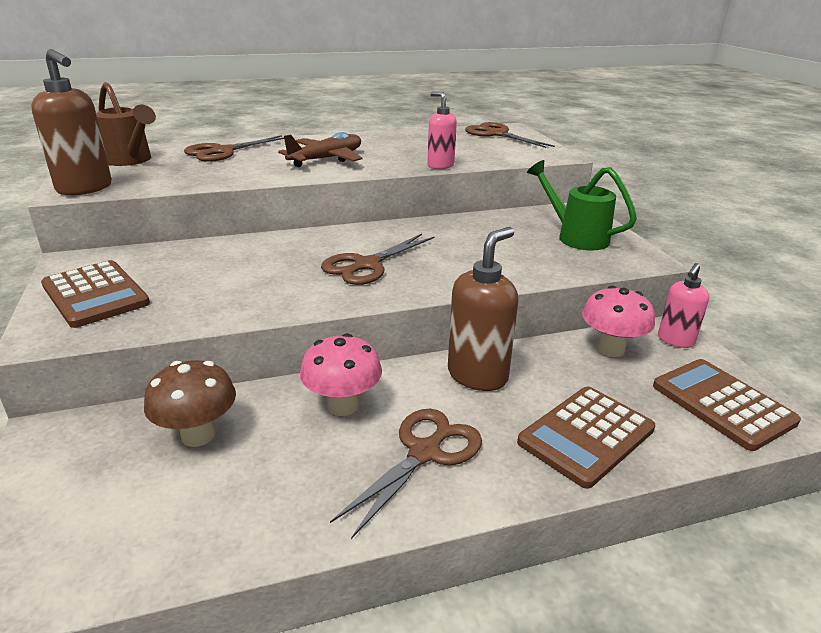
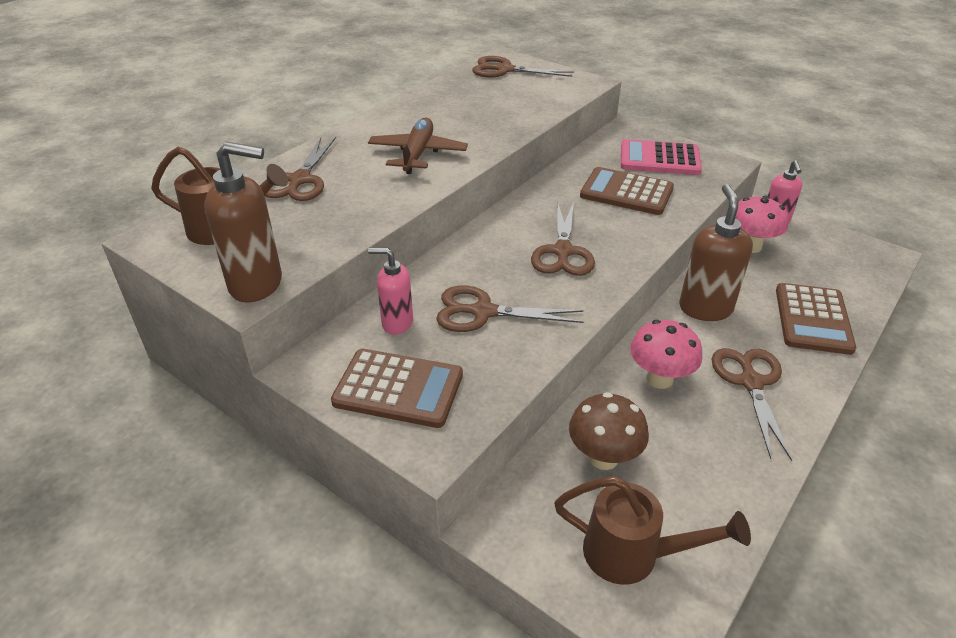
camera: 35 degrees left, 10 degrees up
pink soap dispenser [427,91,457,169] -> pink soap dispenser moved to [368,248,413,335]
green watering can [527,160,637,250] -> pink calculator [621,139,702,175]
brown calculator [653,359,801,451] -> brown calculator moved to [580,167,674,215]
none -> brown scissors [436,286,583,332]
none -> brown watering can [554,476,751,585]

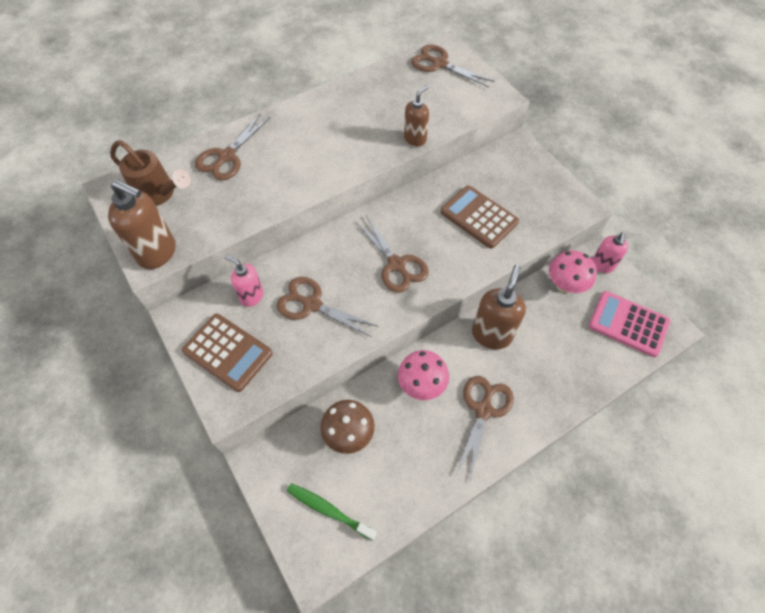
camera: 20 degrees right, 20 degrees up
brown plane [368,117,468,174] -> none
brown scissors [531,202,595,276] -> brown scissors turned 60 degrees counterclockwise [355,216,429,293]
brown watering can [554,476,751,585] -> green toothbrush [287,483,377,541]
pink calculator [621,139,702,175] -> pink calculator moved to [589,291,670,357]
brown calculator [776,283,856,355] -> none
none -> brown soap dispenser [404,85,429,146]

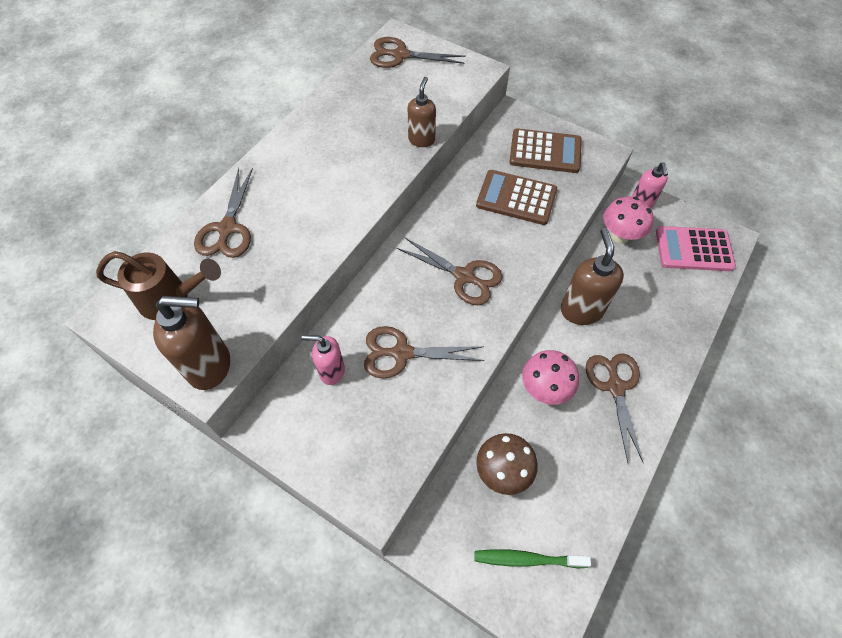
camera: 25 degrees left, 0 degrees up
brown calculator [182,314,273,392] -> brown calculator moved to [509,128,582,173]

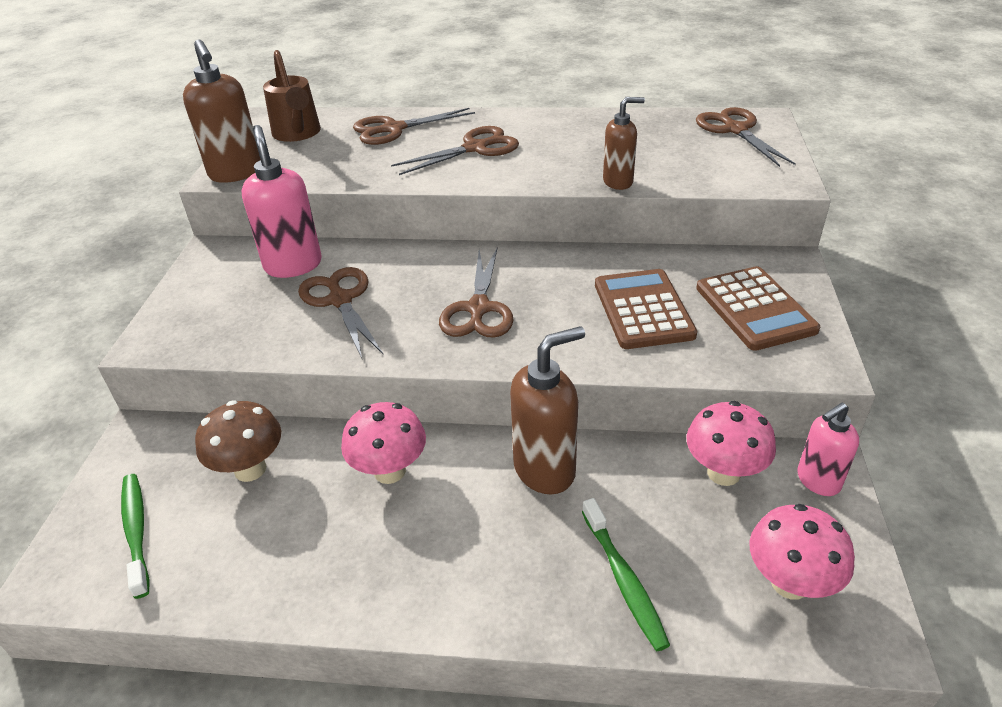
camera: 65 degrees right, 20 degrees down
pink soap dispenser [302,335,345,385] -> pink soap dispenser [242,125,321,278], size x1.60
brown scissors [586,353,644,464] -> brown scissors moved to [391,126,519,175]
pink calculator [656,226,736,271] -> pink mushroom [750,504,855,600]
none -> green toothbrush [582,498,670,651]

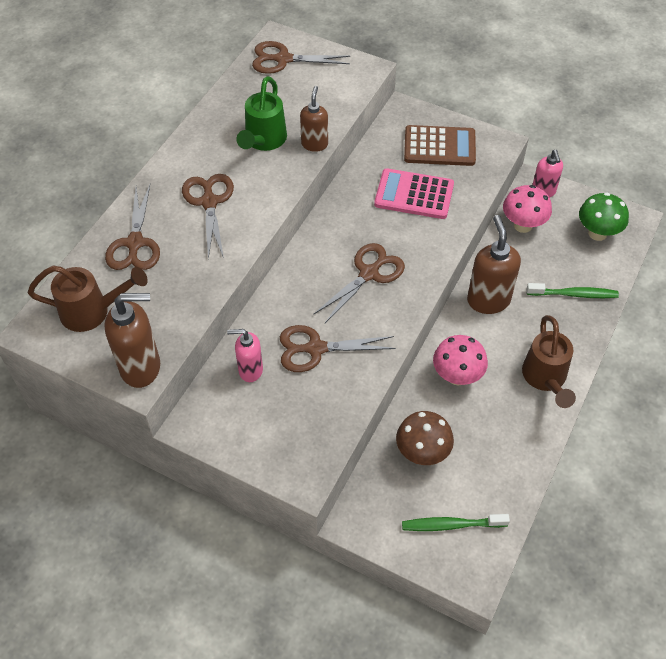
camera: 70 degrees left, 15 degrees up
pink soap dispenser [242,125,321,278] -> pink soap dispenser [227,329,263,382], size x0.62
brown scissors [439,247,513,338] -> brown scissors turned 75 degrees counterclockwise [314,243,405,323]
brown calculator [595,269,697,349] -> pink calculator [374,168,454,219]
pink mushroom [750,504,855,600] -> green mushroom [579,192,629,241]
none -> green watering can [237,76,287,151]
none -> brown watering can [522,315,576,408]

